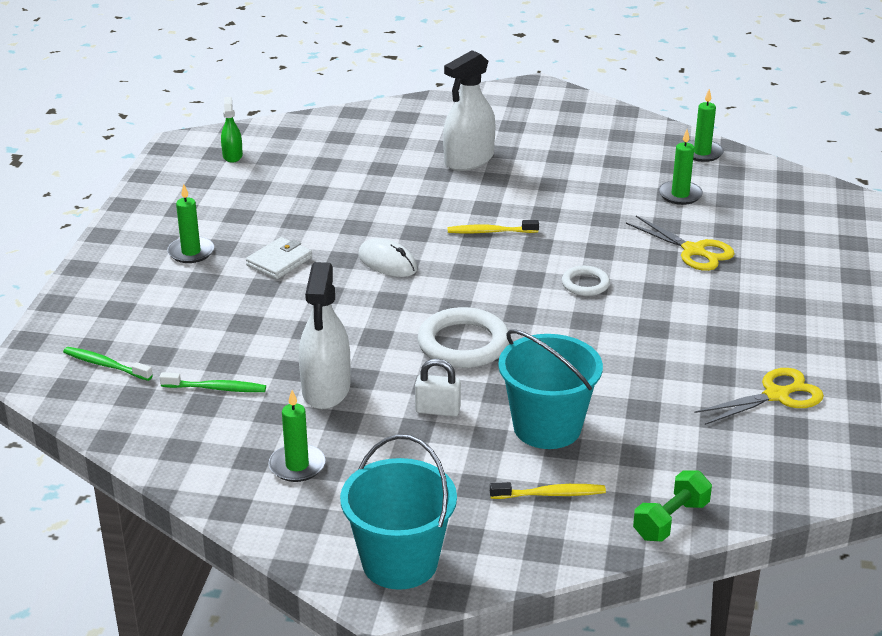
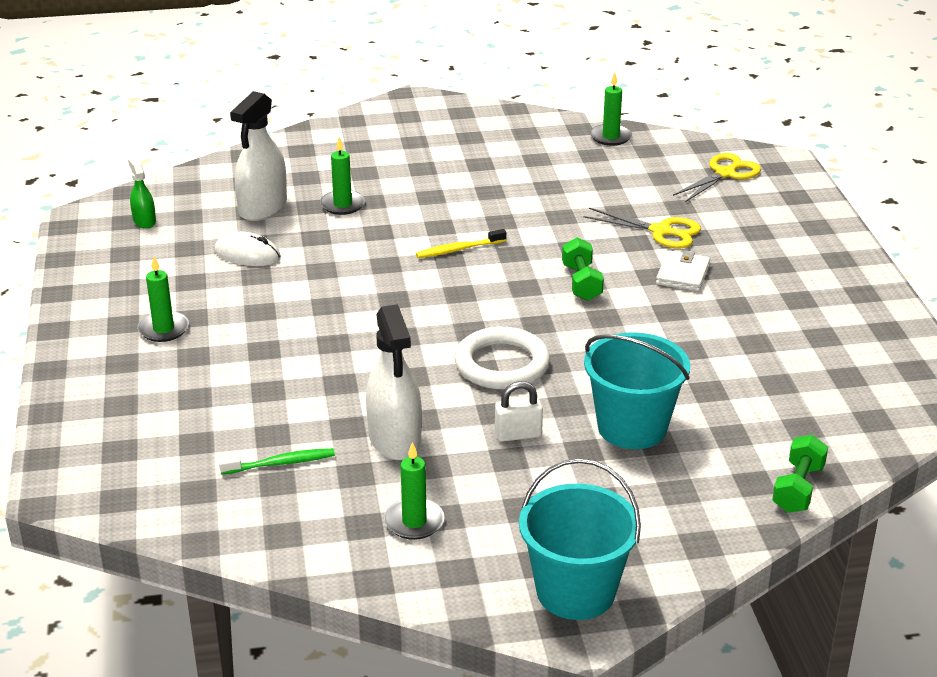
camera: 20 degrees left, 0 degrees up
green toothbrush [63,347,153,381] -> none
white wallet [246,237,312,279] -> white wallet moved to [656,250,710,291]
white mouse [358,238,417,277] -> white mouse moved to [214,232,281,266]
white spray bottle [443,50,495,171] -> white spray bottle moved to [230,91,287,221]
yellow toothbrush [490,482,606,499] -> none
white ring [562,266,610,296] -> green dumbbell [562,237,604,301]
green candle [659,130,703,205] -> green candle moved to [320,137,365,215]
yellow scissors [694,368,824,425] -> yellow scissors moved to [673,153,761,202]

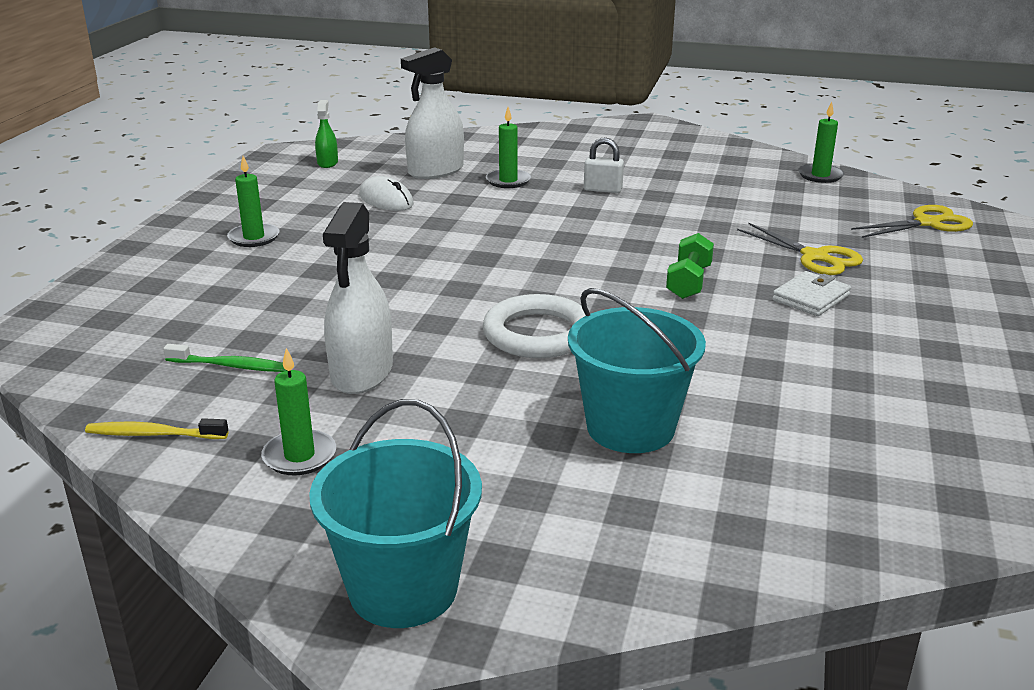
camera: 25 degrees right, 5 degrees down
yellow toothbrush [416,229,506,258] -> yellow toothbrush moved to [85,418,229,439]
white padlock [495,381,543,442] -> white padlock moved to [584,137,624,193]
green dumbbell [772,435,828,513] -> none

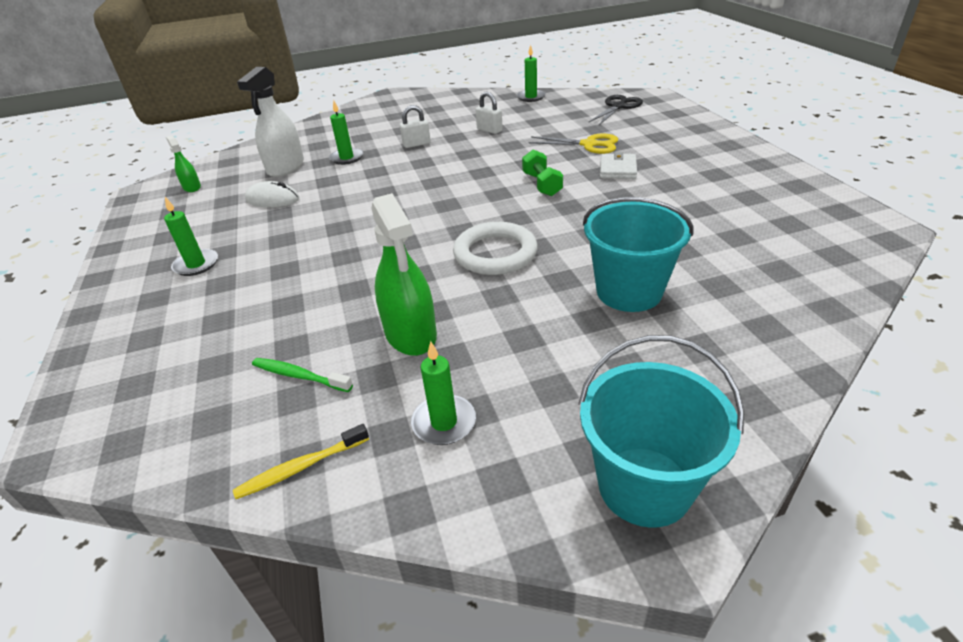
camera: 30 degrees left, 10 degrees up
green toothbrush [163,344,287,372] -> green toothbrush turned 135 degrees counterclockwise [252,358,353,392]
white spray bottle [323,202,393,394] -> green spray bottle [371,193,437,356]
yellow scissors [851,205,973,238] -> black scissors [588,95,643,125]
none -> white padlock [476,92,503,134]

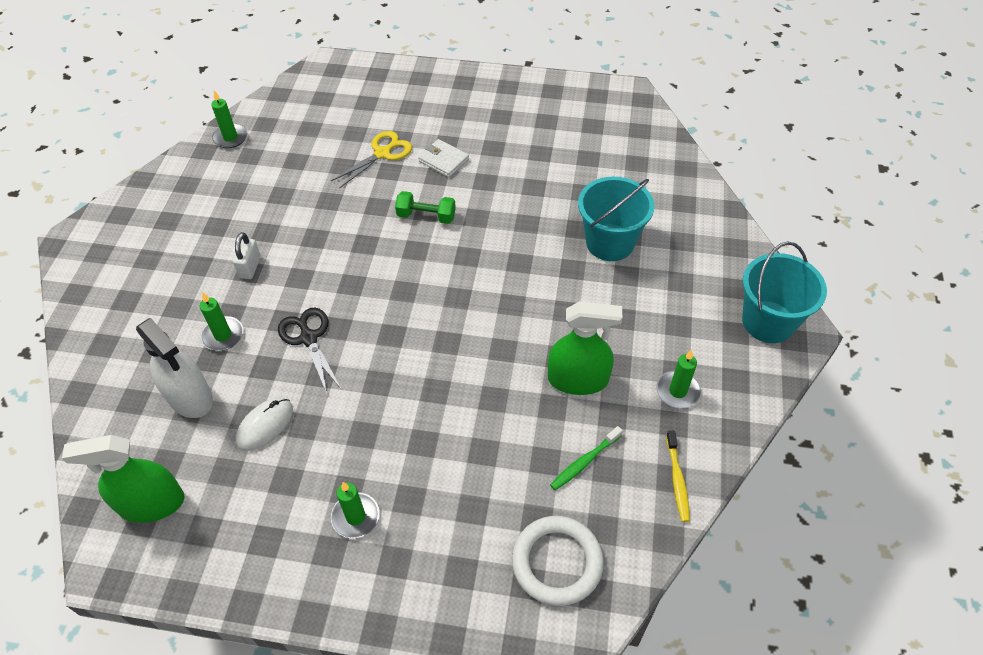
camera: 65 degrees left, 15 degrees up
green spray bottle [166,135,201,192] -> green spray bottle [62,435,184,523], size x1.92
white ring [453,222,538,275] -> white ring moved to [512,516,604,606]
white padlock [476,92,503,134] -> none
black scissors [588,95,643,125] -> black scissors moved to [278,308,342,393]

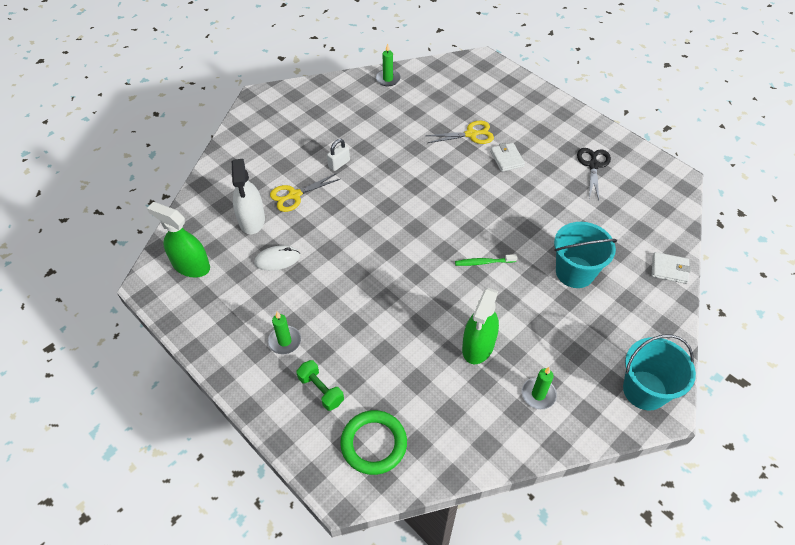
camera: 35 degrees right, 0 degrees up
green candle [200,292,243,351] -> yellow scissors [270,173,340,212]
black scissors [278,308,342,393] -> black scissors moved to [577,148,611,200]
green dumbbell [395,191,456,224] -> green dumbbell moved to [296,360,344,411]
white ring [512,516,604,606] -> green ring [340,410,407,475]
green spray bottle [548,301,622,395] -> green spray bottle turned 75 degrees clockwise [462,288,499,364]
green toothbrush [550,426,623,490] -> green toothbrush moved to [455,254,517,266]
yellow toothbrush [666,430,690,522] -> none
none -> white wallet [652,252,691,284]

